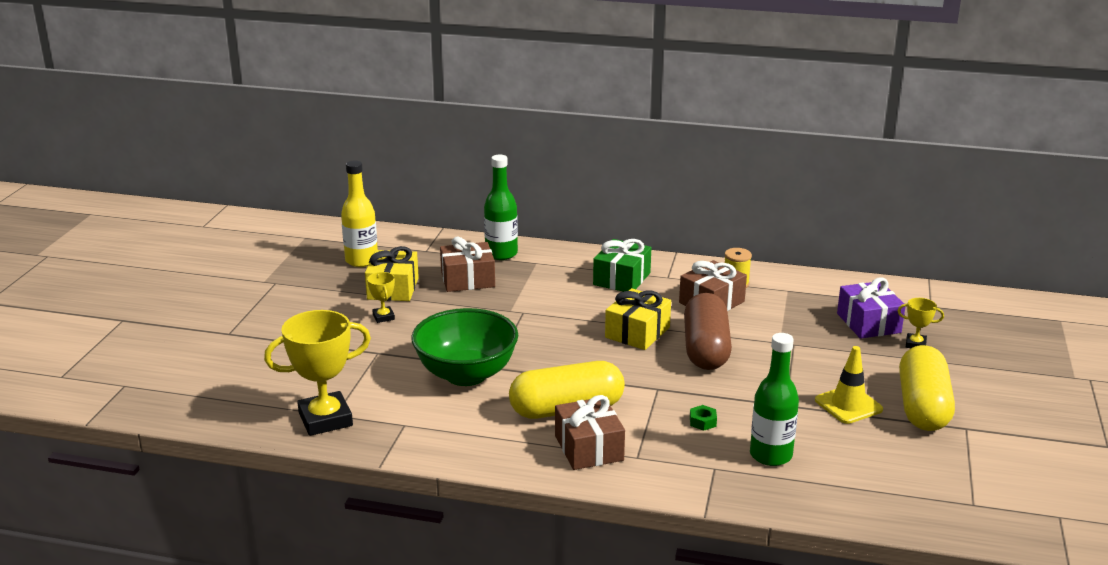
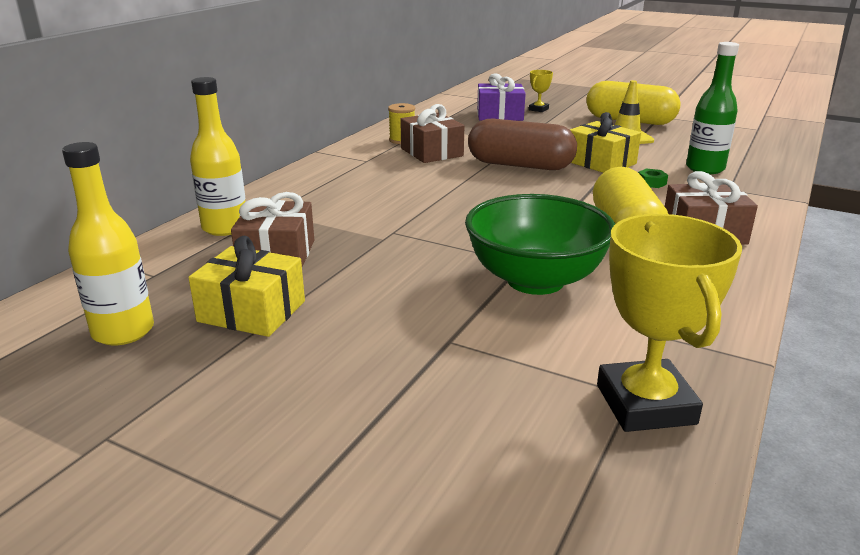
camera: 75 degrees left, 0 degrees up
yellow trophy [367,272,395,323] -> none
green bottle [484,154,518,260] -> yellow bottle [190,77,246,236]
green gift [593,239,651,292] -> none
yellow gift [605,288,671,350] -> yellow gift moved to [570,112,641,173]

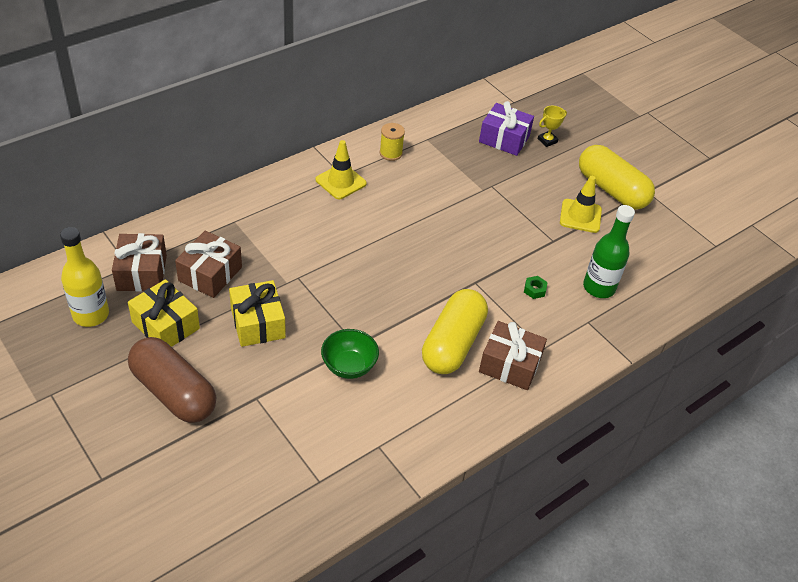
camera: 20 degrees right, 20 degrees up
yellow bottle [190,77,246,236] -> none
brown gift [400,104,464,163] -> brown gift moved to [112,233,167,292]
green bowl [465,194,615,295] -> green bowl [321,329,379,379], size x0.57
brown capsule [468,118,577,170] -> brown capsule moved to [128,337,216,423]
yellow gift [570,112,641,173] -> yellow gift moved to [229,280,286,347]
yellow trophy [597,214,742,432] -> none
none -> yellow traffic cone [316,140,367,199]

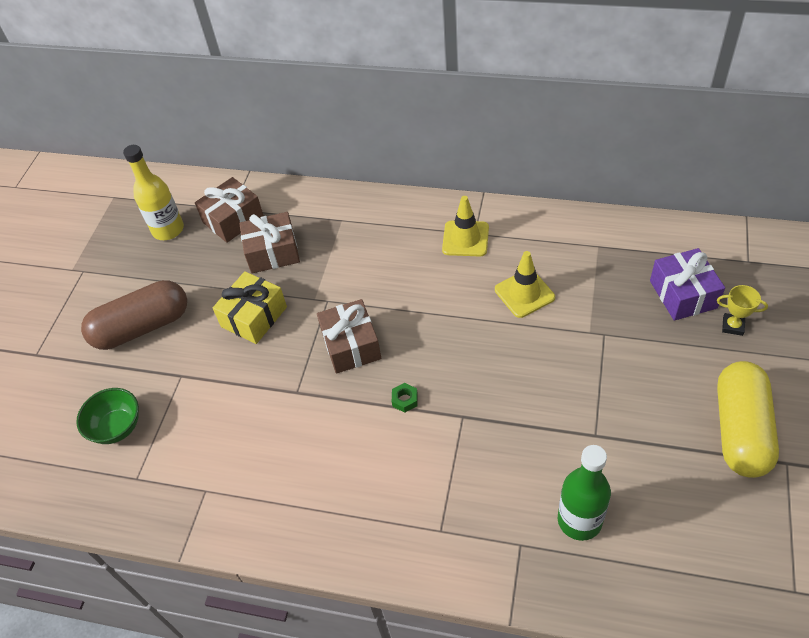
camera: 60 degrees right, 5 degrees up
yellow gift [128,279,200,347] -> none
brown capsule [128,337,216,423] -> brown capsule turned 60 degrees clockwise [81,280,187,350]
green bowl [321,329,379,379] -> green bowl moved to [76,388,139,444]
yellow spool [380,123,405,161] -> none
yellow capsule [422,289,488,374] -> none
brown gift [479,321,547,390] -> brown gift moved to [317,299,381,374]
green nut [524,276,548,299] -> green nut moved to [392,383,418,413]
yellow traffic cone [560,176,602,233] -> yellow traffic cone moved to [495,251,555,318]

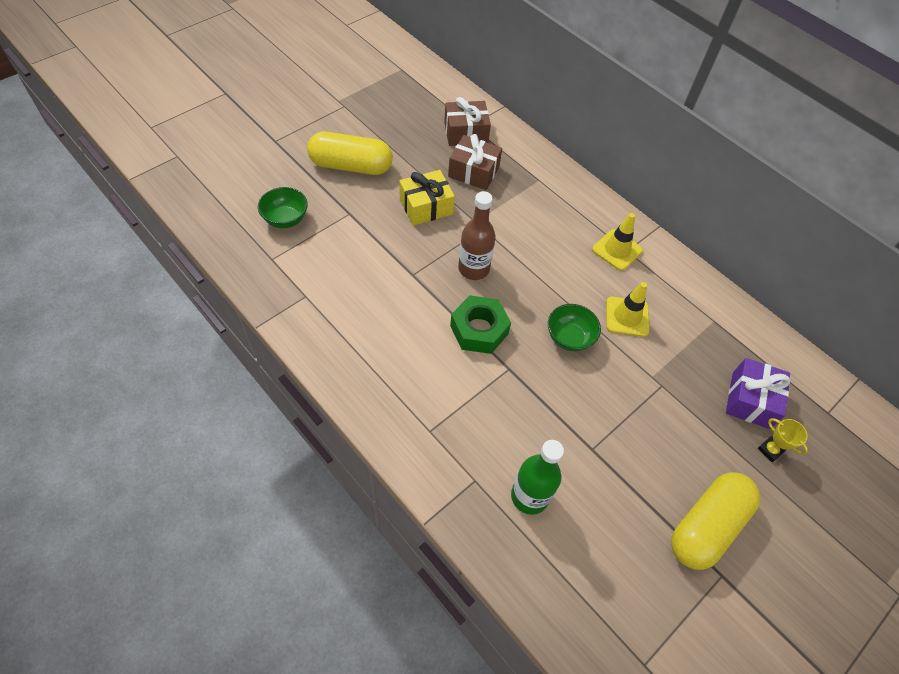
camera: 25 degrees right, 5 degrees up
brown capsule [81,280,187,350] -> yellow capsule [307,132,393,175]
yellow bottle [123,145,184,240] -> none
brown gift [317,299,381,374] -> brown bottle [458,191,496,280]
green nut [392,383,418,413] -> green nut [450,295,511,354], size x2.40
none -> green bowl [548,304,601,351]

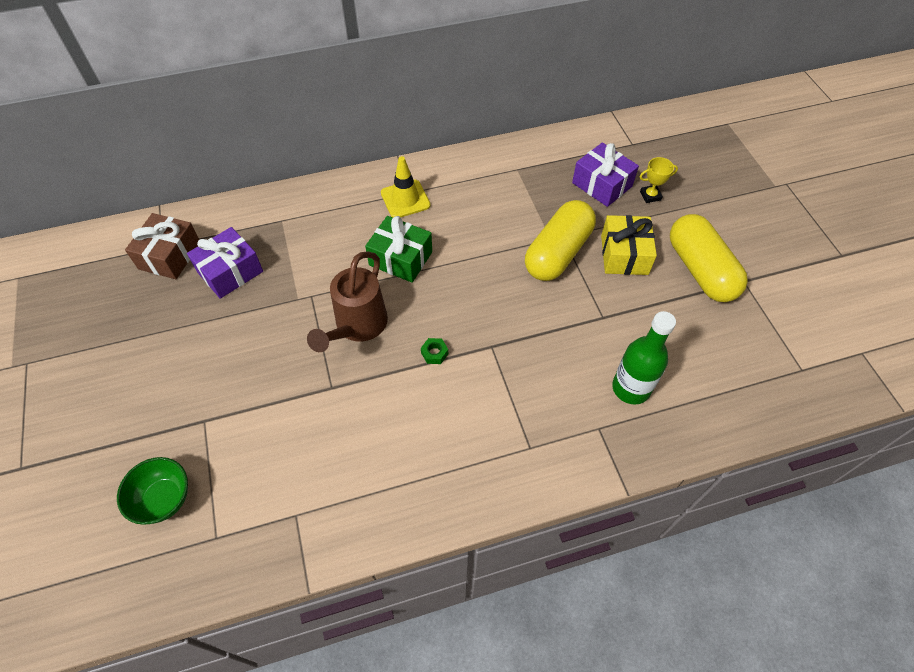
camera: 60 degrees left, 0 degrees up
yellow capsule [307,132,393,175] -> yellow capsule moved to [525,200,596,281]
yellow gift [399,170,455,226] -> yellow gift moved to [601,215,657,275]
brown gift [448,134,502,190] -> purple gift [187,227,263,299]
green nut [450,295,511,354] -> green nut [421,338,448,364], size x0.42
brown bottle [458,191,496,280] -> brown watering can [307,251,388,352]
green bowl [548,304,601,351] -> none
yellow traffic cone [606,282,649,337] -> none
none -> green gift [365,216,432,283]

